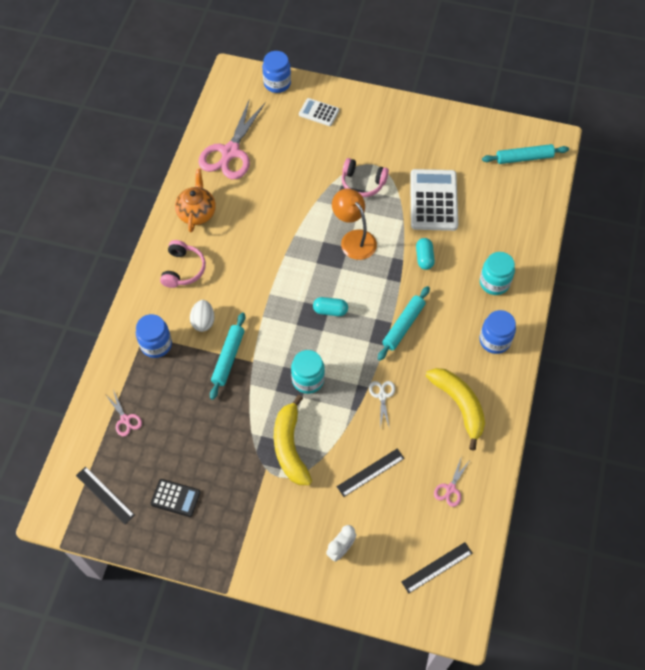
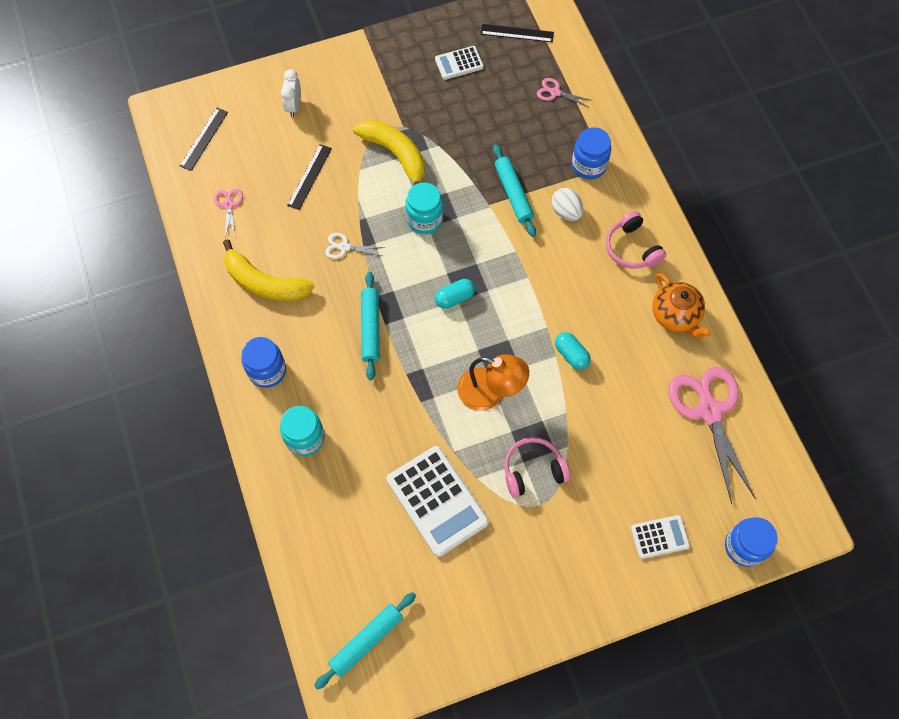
camera: 145 degrees right, 5 degrees up
black calculator [150,479,200,517] -> white calculator [435,46,484,80]
white scissors [369,381,395,428] -> white scissors turned 135 degrees clockwise [325,233,385,259]
turquoise capsule [416,238,435,270] -> turquoise capsule moved to [555,332,591,370]

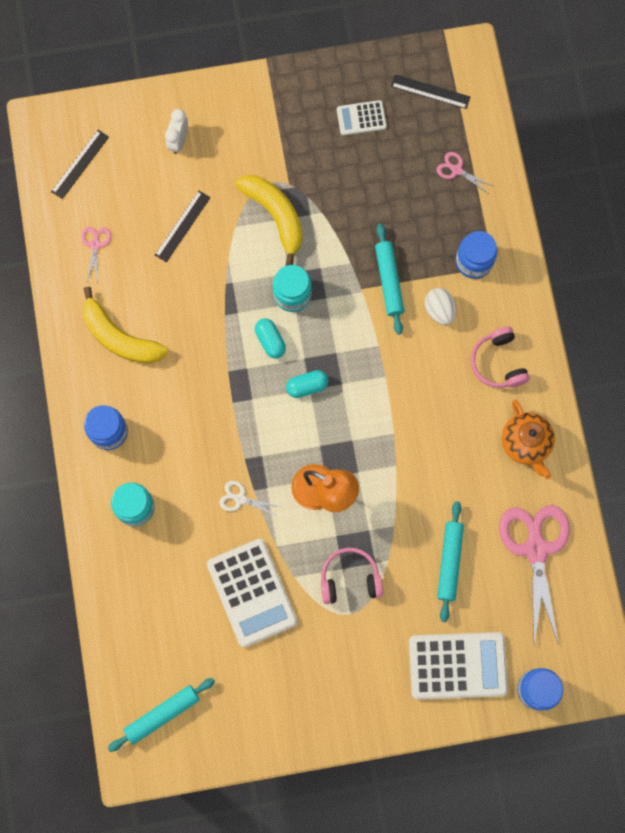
camera: 10 degrees right, 10 degrees up
white scissors [325,233,385,259] -> white scissors moved to [219,481,282,516]
turquoise rolling pin [361,272,380,380] -> turquoise rolling pin moved to [437,501,464,622]
turquoise capsule [555,332,591,370] -> turquoise capsule moved to [255,318,286,358]
white calculator [631,515,690,559] -> white calculator [409,632,508,699], size x1.87

